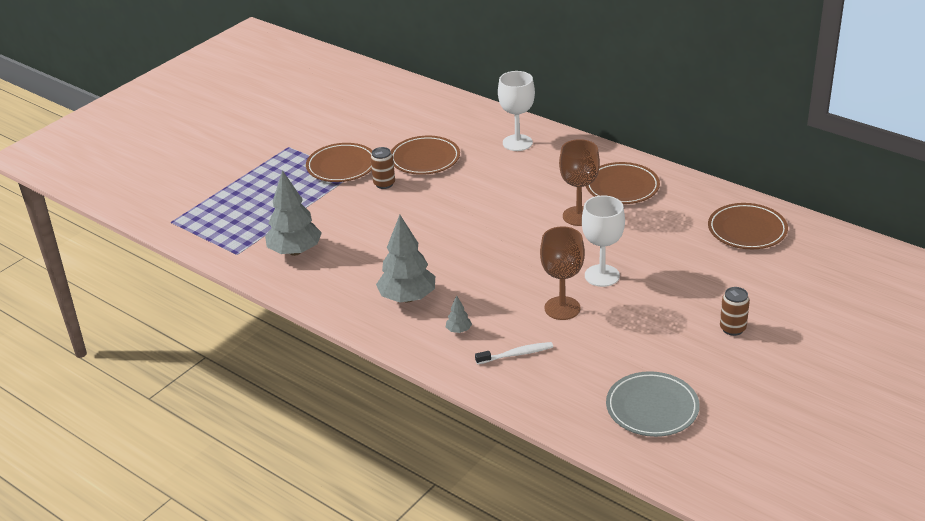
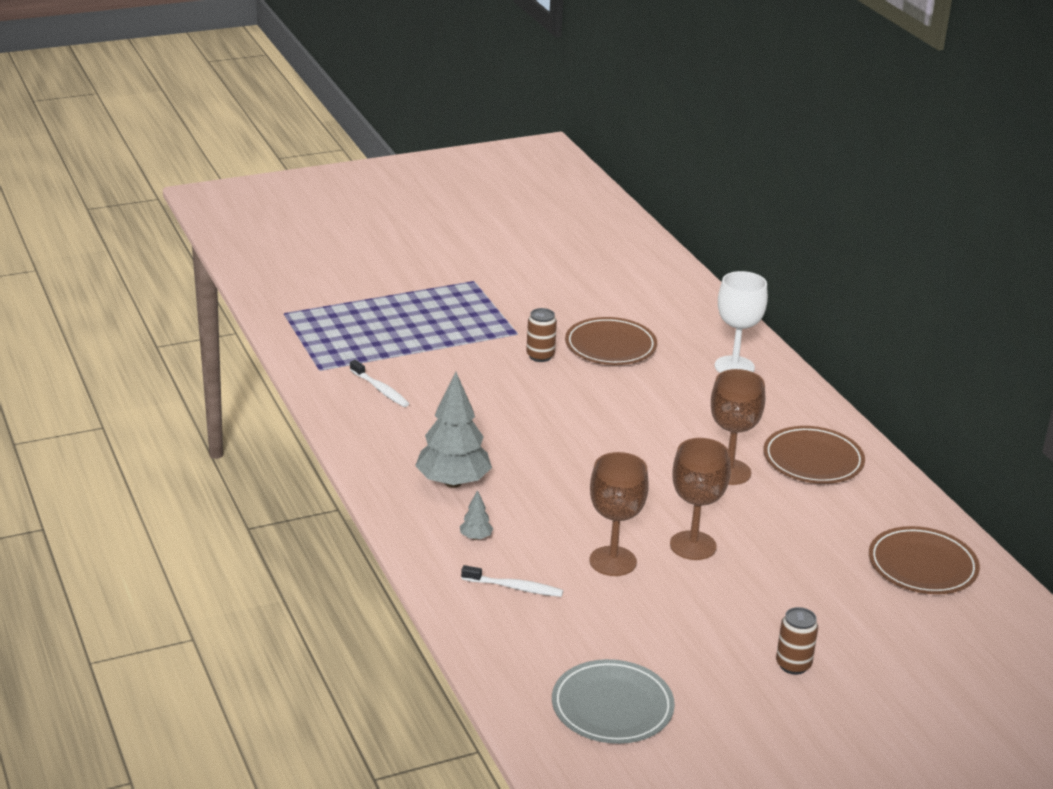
camera: 25 degrees right, 5 degrees down
grey tree [265,170,322,256] -> white toothbrush [350,360,410,407]
brown plate [306,143,373,182] -> none
white goblet [582,195,625,287] -> brown goblet [670,438,730,560]

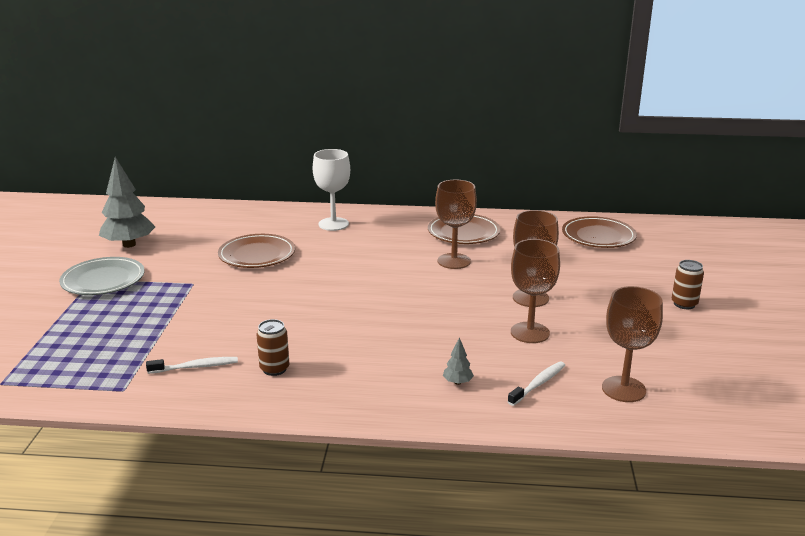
camera: 60 degrees left, 5 degrees down
grey tree [415,372,492,488] -> grey tree moved to [99,157,155,248]
brown can [526,308,557,362] -> brown can moved to [257,319,289,376]
grey plate [552,659,675,744] -> grey plate moved to [59,257,145,295]
none -> brown goblet [602,286,663,402]

